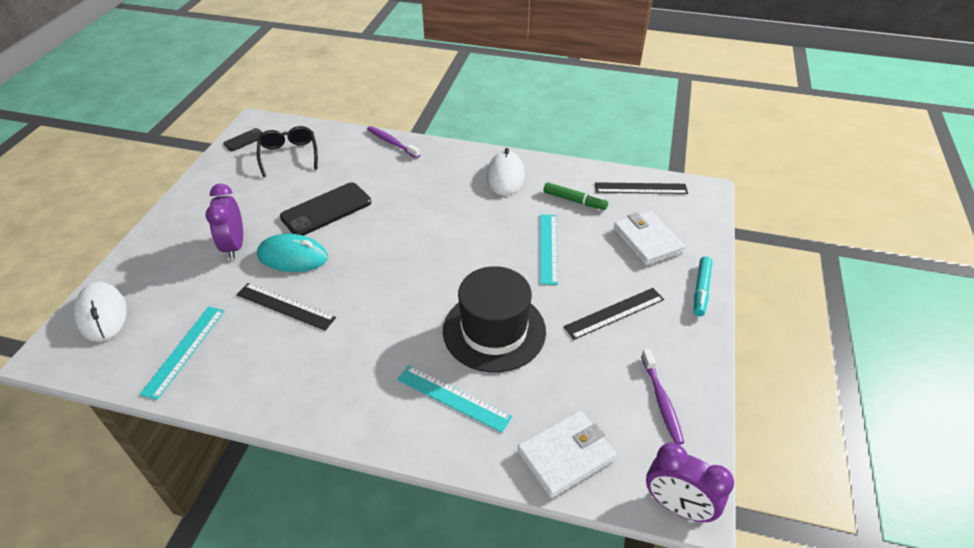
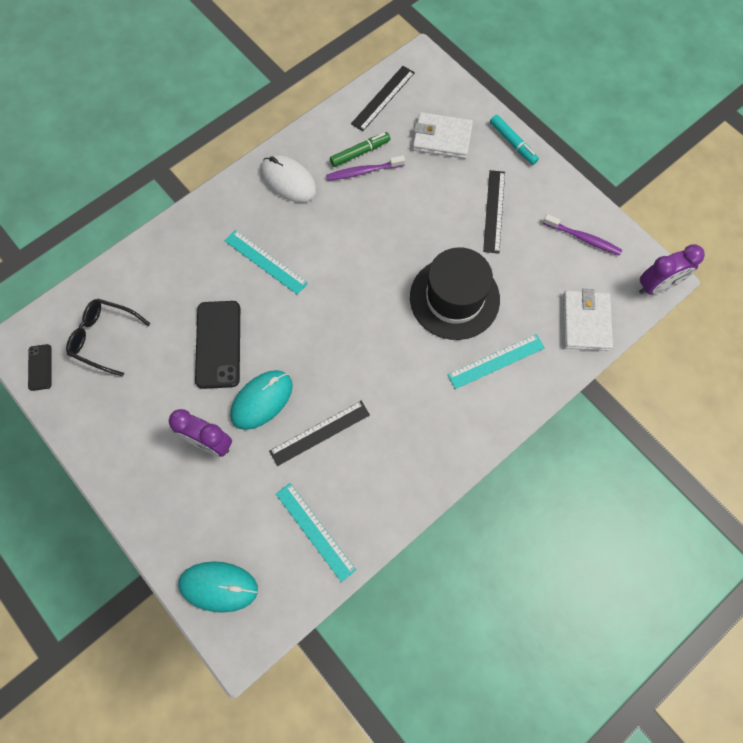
camera: 55 degrees left, 25 degrees up
white mouse [74,282,127,342] -> turquoise mouse [178,561,258,613]
purple toothbrush [367,126,420,158] -> purple toothbrush moved to [327,156,405,181]
turquoise ruler [540,215,558,285] -> turquoise ruler moved to [225,230,308,295]

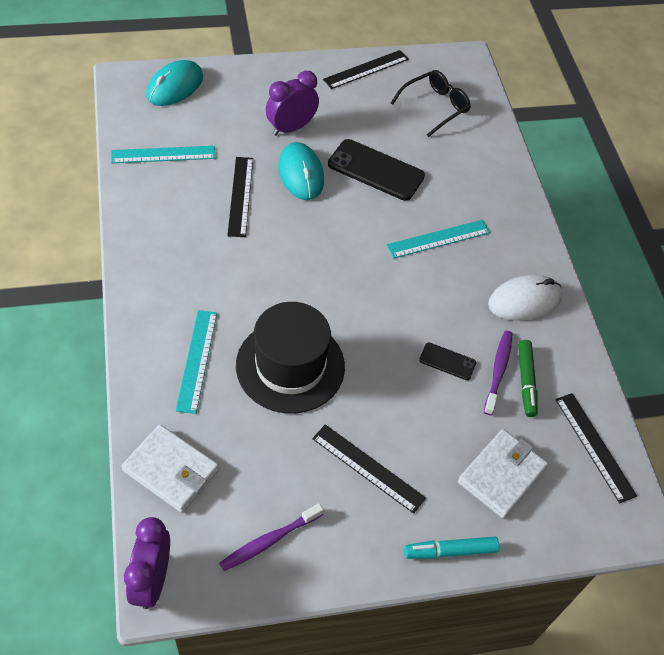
camera: 115 degrees right, 15 degrees down
black phone [28,344,52,391] -> black phone moved to [419,343,476,380]
none -> black ruler [323,50,409,89]

